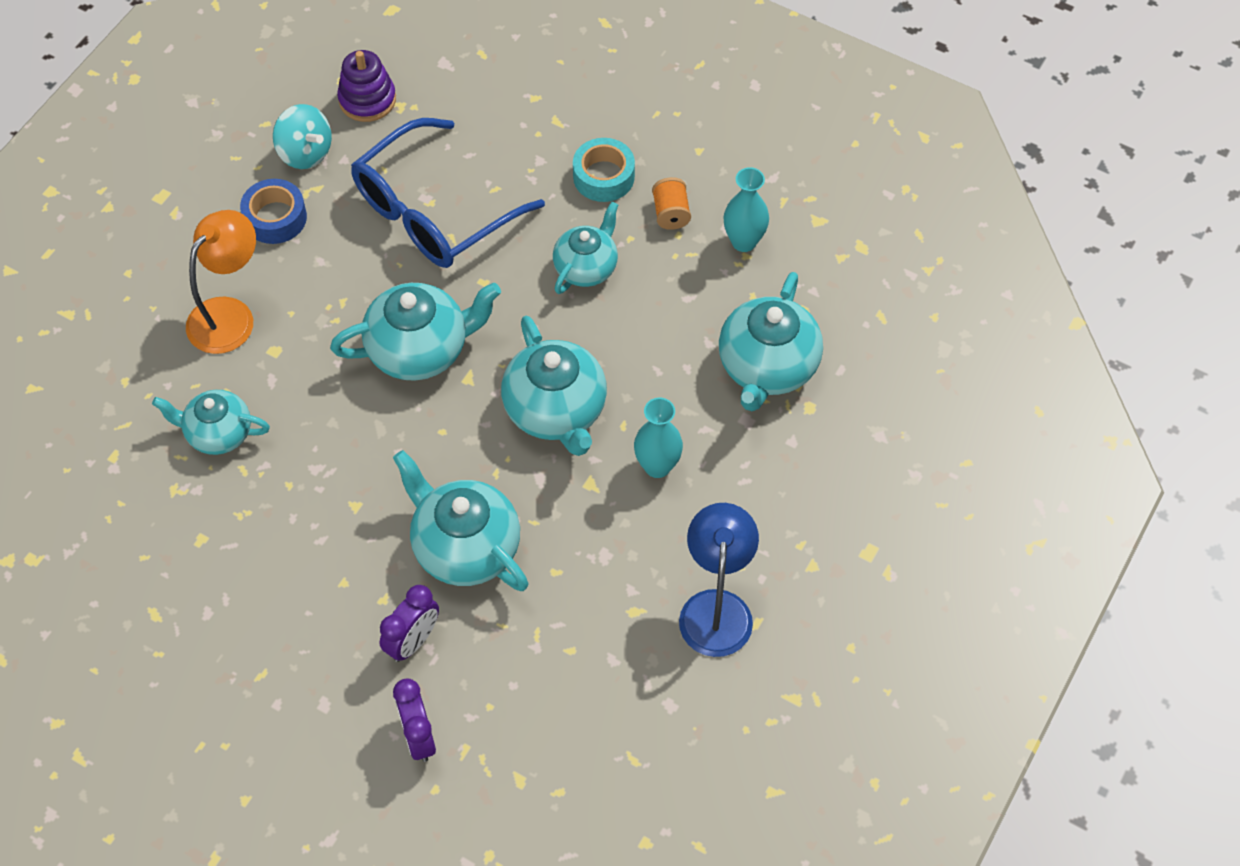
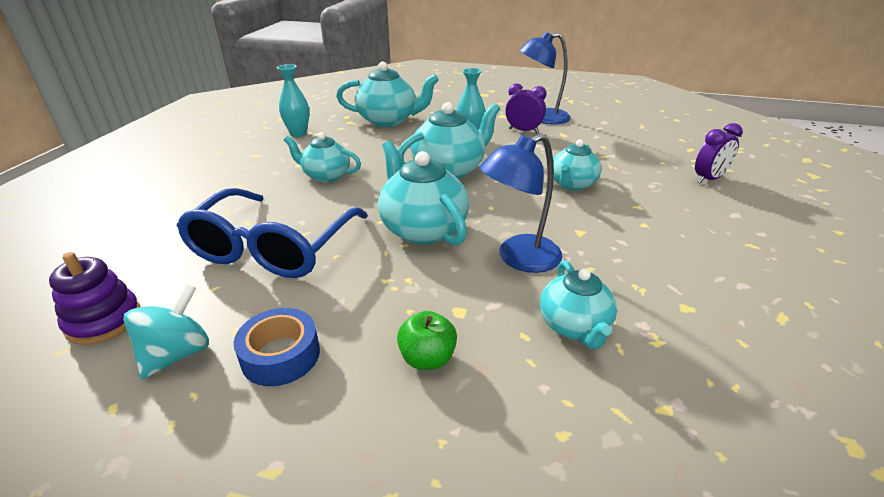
camera: 105 degrees left, 25 degrees down
orange lamp [186,210,256,354] -> green apple [397,311,457,370]
blue glasses [351,118,545,268] -> blue glasses turned 75 degrees clockwise [177,188,368,278]
purple clock [379,585,439,662] -> purple clock moved to [505,83,547,133]
turquoise teapot [393,450,529,591] -> turquoise teapot [553,139,602,191], size x0.65
turquoise tape [573,138,635,202] -> none
orange spool [652,177,691,230] -> none
none -> blue lamp [479,134,563,273]

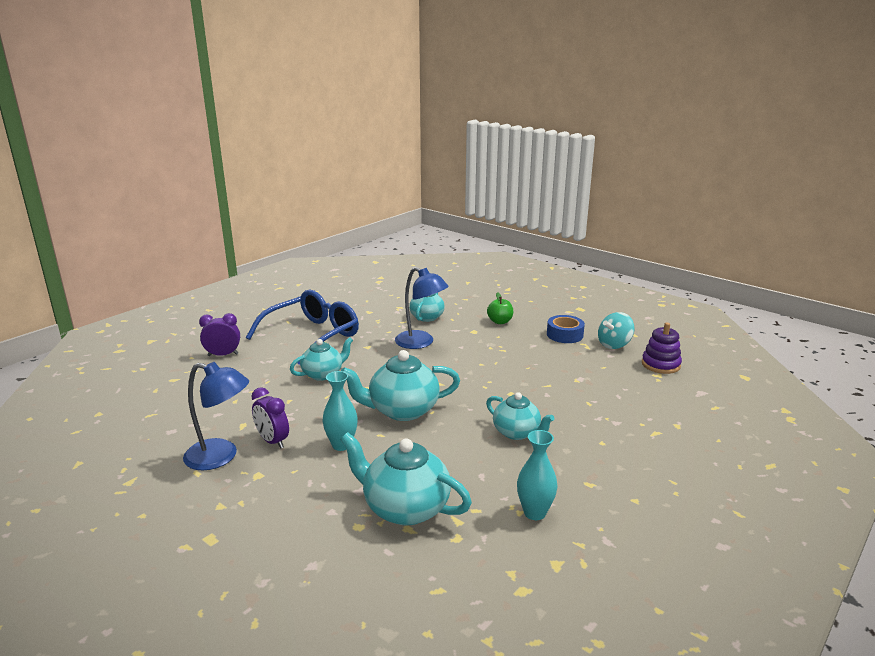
camera: 155 degrees left, 10 degrees down
blue glasses [177,188,368,278] -> blue glasses moved to [246,290,359,365]
turquoise teapot [378,141,469,245] -> none
blue lamp [479,134,563,273] -> blue lamp turned 45 degrees clockwise [395,267,449,349]

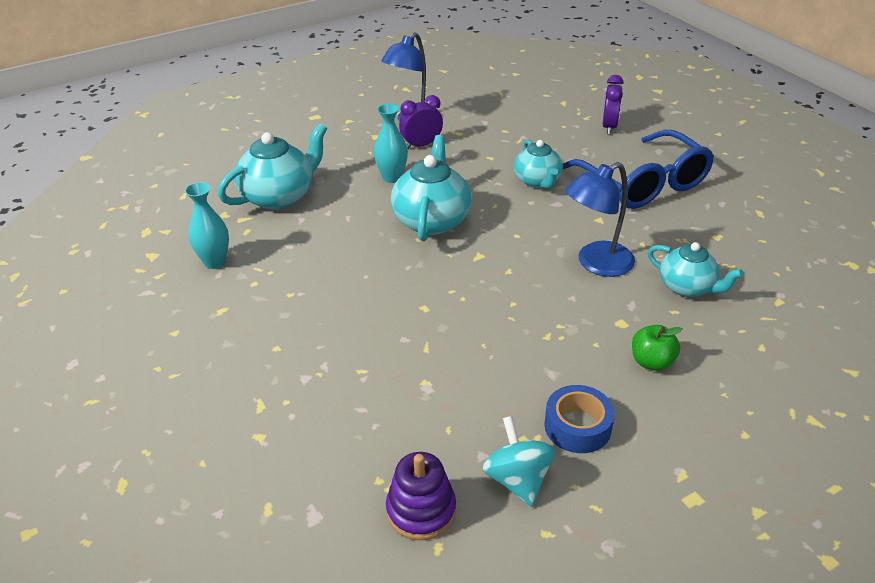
camera: 110 degrees right, 15 degrees up
turquoise teapot [486,392,554,440] -> none

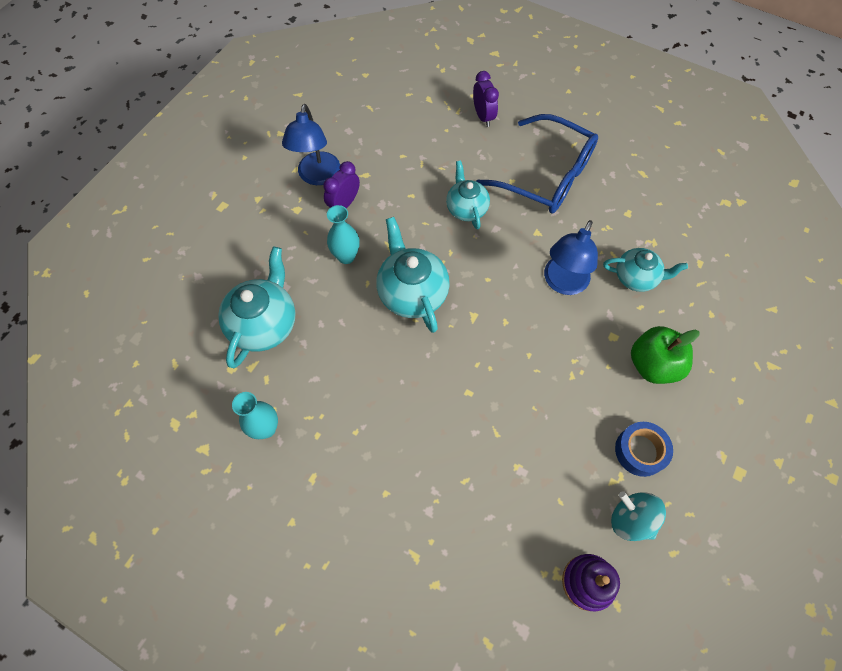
camera: 30 degrees left, 25 degrees up
turquoise teapot [514,139,563,189] -> turquoise teapot turned 150 degrees counterclockwise [446,161,490,230]
green apple [632,325,682,371] -> green apple [631,326,700,384], size x1.58

